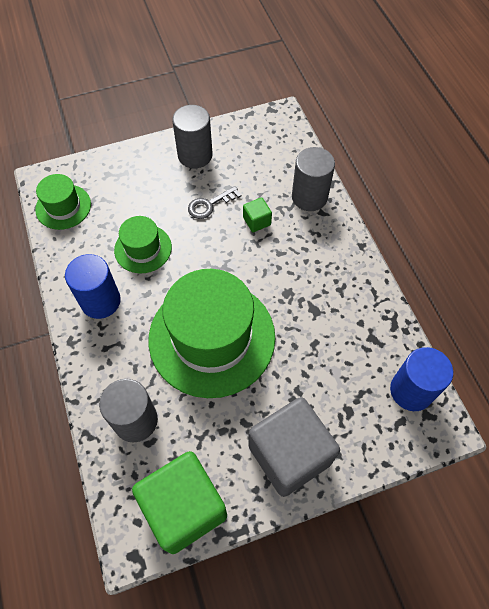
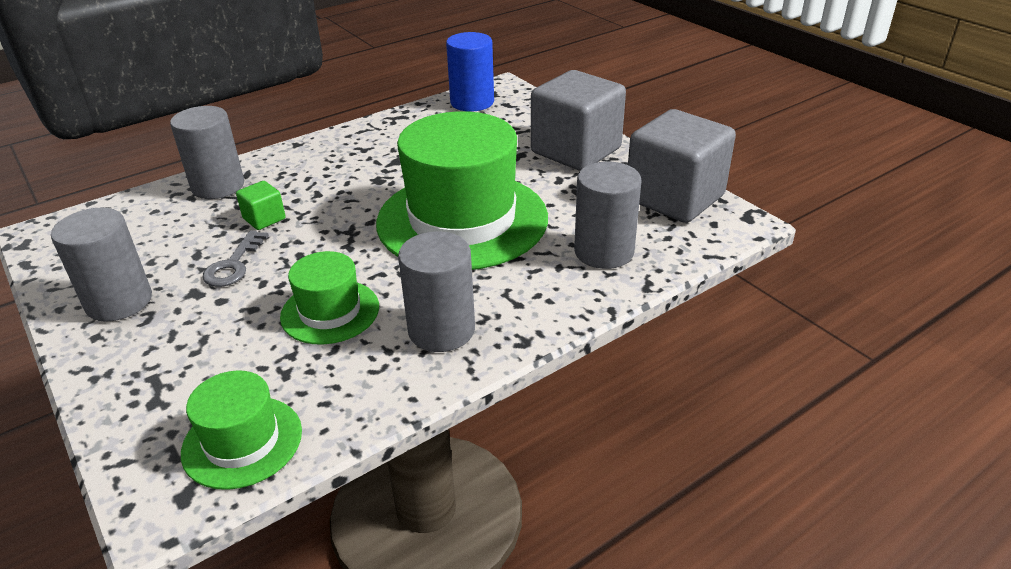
camera: 105 degrees left, 25 degrees down
blue cylinder [65,254,121,319] -> grey cylinder [398,231,475,352]
green cube [132,451,227,554] -> grey cube [628,109,736,223]
grey key [188,186,241,219] -> grey key turned 60 degrees clockwise [202,231,269,287]

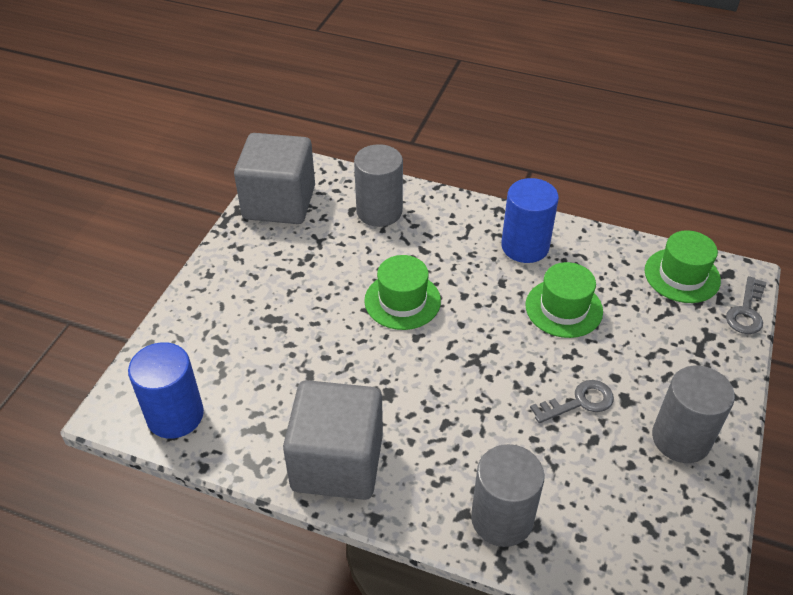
camera: 125 degrees left, 10 degrees up
green cube [236,181,286,230] -> none
green hat [376,111,548,270] -> green hat [364,255,441,330], size x0.49
grey cylinder [398,231,475,352] -> blue cylinder [501,178,559,263]
grey cube [531,70,626,171] -> grey cube moved to [283,380,383,500]
none -> grey key [726,276,767,334]

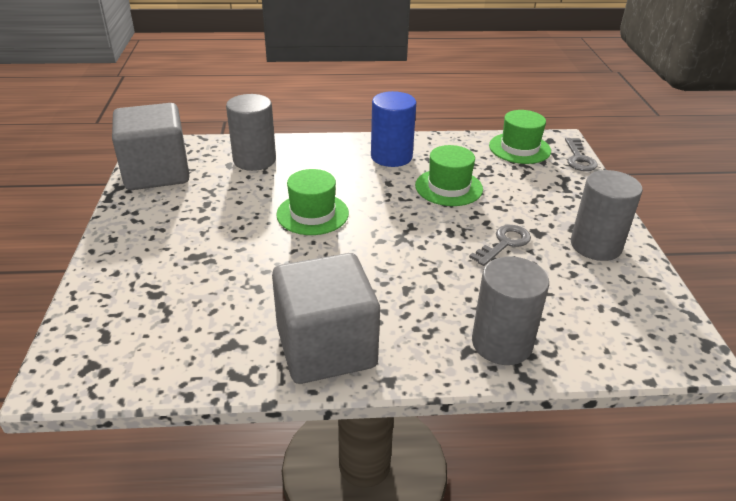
camera: 25 degrees left, 10 degrees down
blue cylinder [128,342,204,439] -> none

